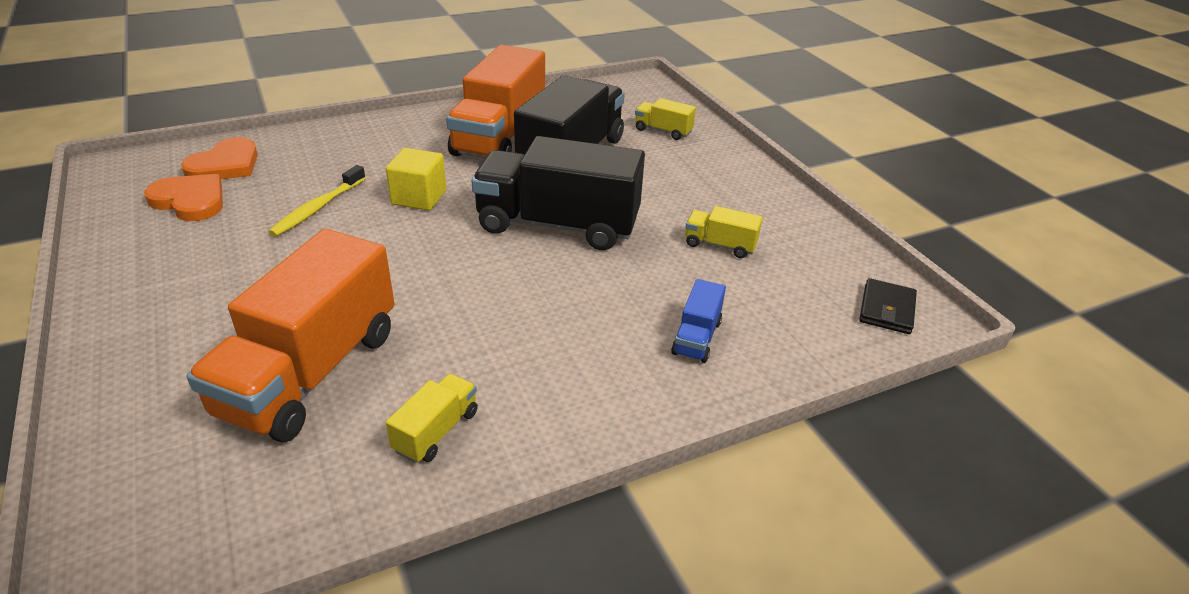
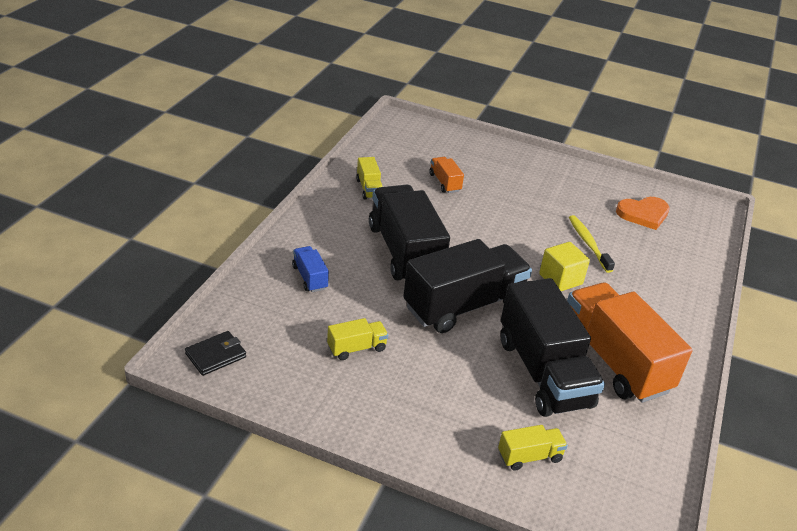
camera: 135 degrees right, 0 degrees up
orange heart [181,137,258,179] -> none
orange truck [187,229,395,442] -> orange truck [429,157,464,193], size x0.44
black wallet [859,278,917,334] -> black wallet turned 75 degrees clockwise [185,331,246,376]
none -> black truck [369,185,450,281]

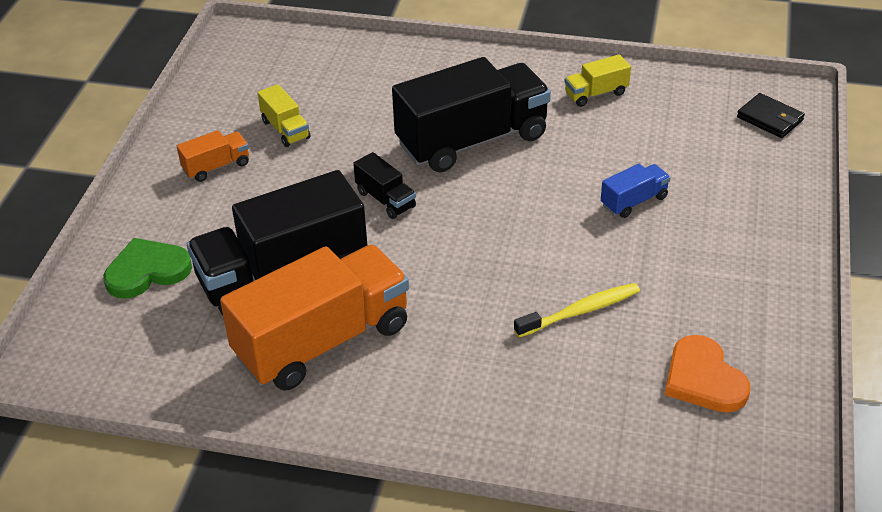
camera: 85 degrees right, 5 degrees up
black wallet [185,331,246,376] -> black wallet moved to [737,93,805,138]
blue truck [292,246,329,292] -> blue truck moved to [601,164,671,218]
black truck [403,239,532,333] -> black truck [353,152,416,219], size x0.44
orange truck [429,157,464,193] -> orange truck moved to [177,130,249,182]
yellow truck [498,425,568,471] -> green heart [103,238,192,299]
yellow cube [539,242,590,291] -> none

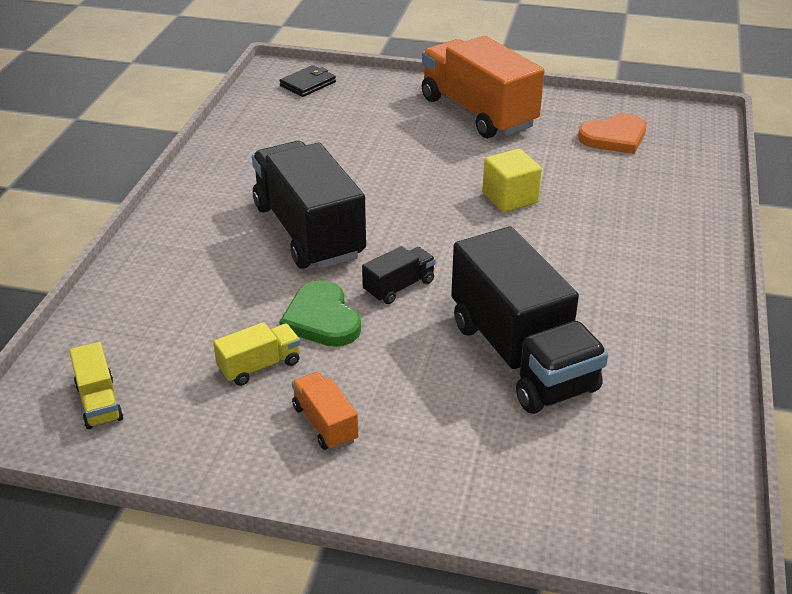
camera: 90 degrees left, 5 degrees down
green heart [103,238,192,299] -> green heart moved to [279,280,361,347]
orange truck [220,245,409,390] -> orange truck moved to [422,36,544,138]
yellow toothbrush [514,283,640,338] -> none
yellow truck [565,54,631,107] -> yellow truck moved to [69,342,123,429]
blue truck [601,164,671,218] -> none
none -> yellow cube [482,149,542,212]

